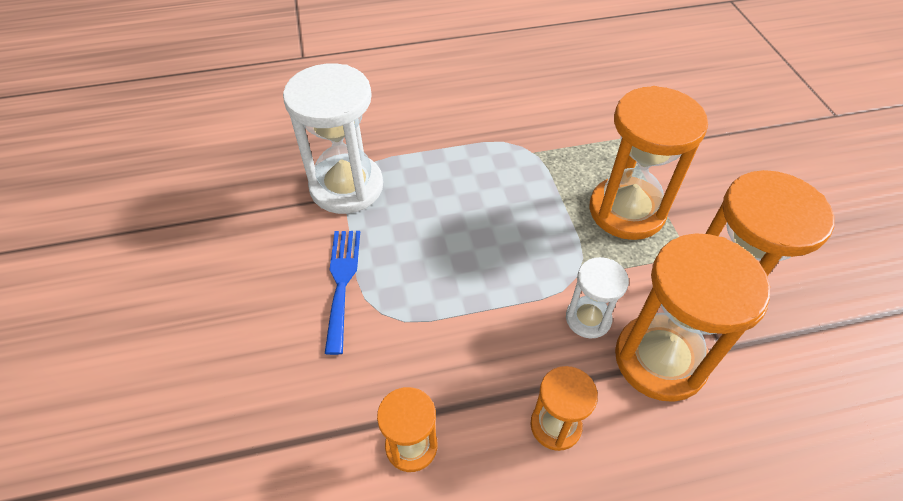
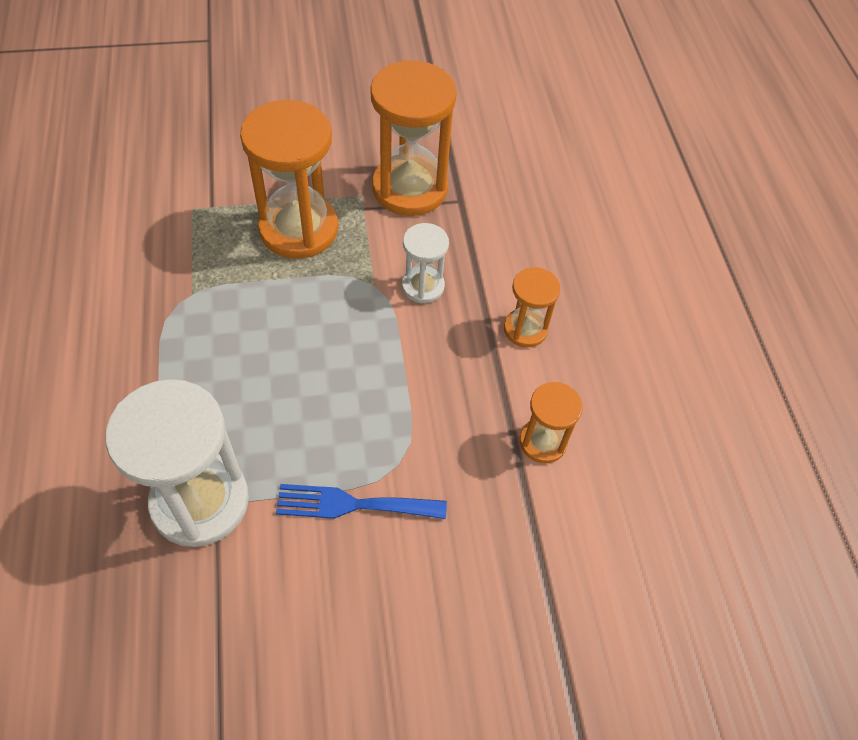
camera: 90 degrees left, 5 degrees up
orange hourglass [615,233,770,402] -> none

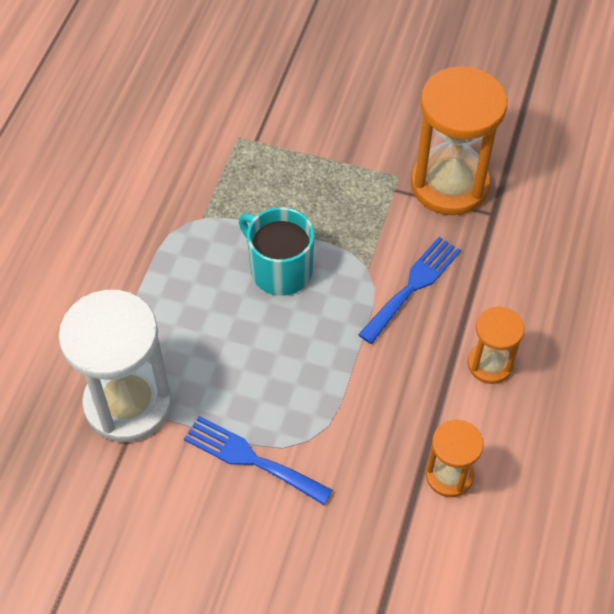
camera: 30 degrees right, 0 degrees up
orange hourglass [240,100,338,259] -> none
white hourglass [402,223,449,303] -> blue fork [358,237,461,344]
none -> turquoise mug [239,207,314,296]

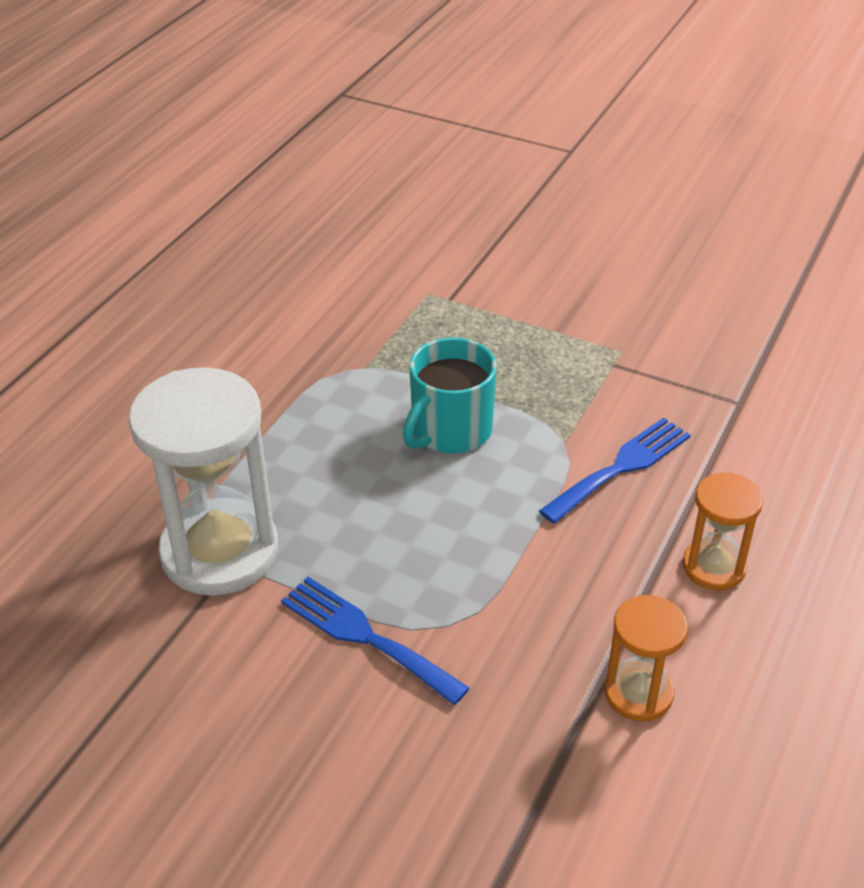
camera: 10 degrees right, 15 degrees down
turquoise mug [239,207,314,296] -> turquoise mug turned 105 degrees counterclockwise [403,337,497,454]
orange hourglass [411,66,507,215] -> none

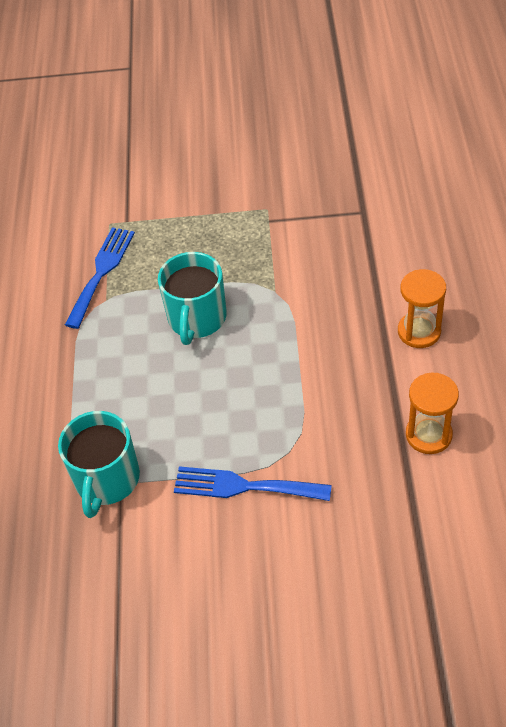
camera: 25 degrees left, 10 degrees up
white hourglass [128,367,278,596] -> turquoise mug [58,411,140,518]
blue fork [539,418,691,524] -> blue fork moved to [65,227,135,329]

